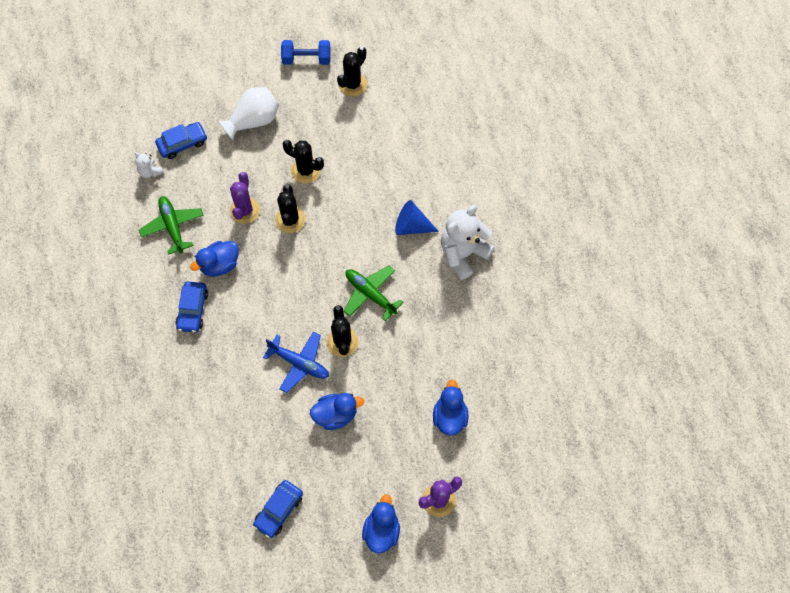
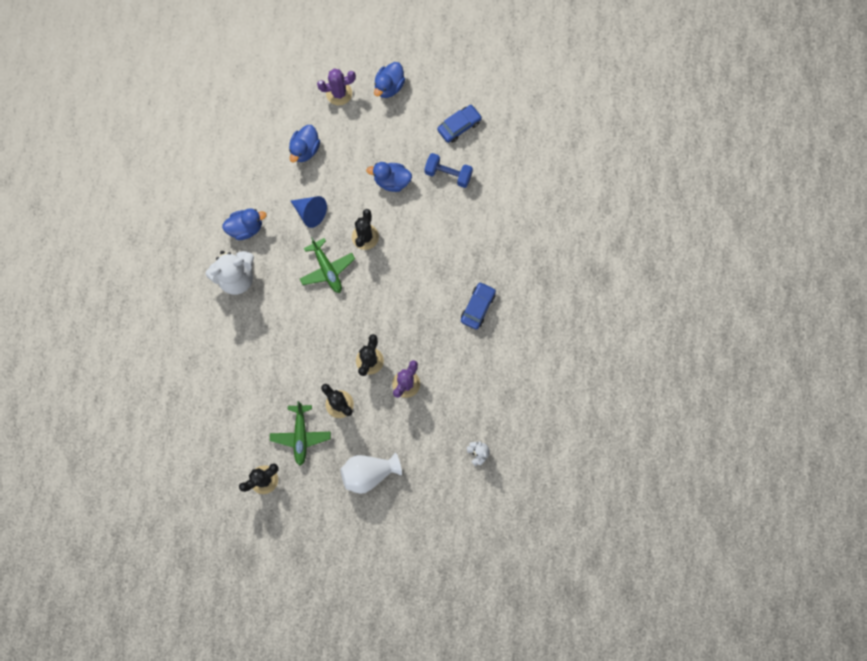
camera: 160 degrees left, 10 degrees up
green plane [139,196,204,255] -> green plane moved to [270,401,331,466]
blue car [155,122,207,159] -> none
blue duck [190,241,239,276] -> blue duck moved to [222,208,267,240]
blue plane [263,331,329,393] -> none
blue dumbbell [281,40,331,65] -> blue dumbbell moved to [424,153,473,188]
blue cone [395,200,439,235] -> blue cone moved to [291,196,327,228]

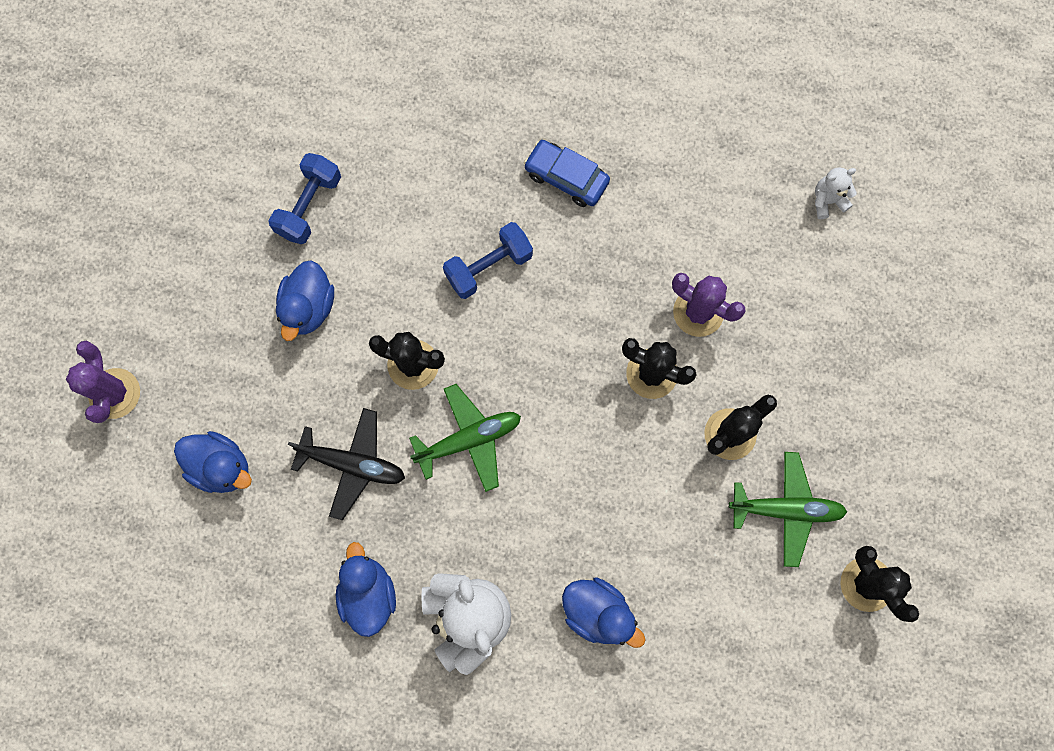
camera: 85 degrees left, 0 degrees up
blue cone [291,196,327,228] -> black plane [288,408,405,520]
white vase [341,452,402,494] -> none
blue duck [374,62,405,98] -> blue duck moved to [562,577,646,648]
blue car [437,105,482,143] -> none
none -> blue dumbbell [443,222,533,299]

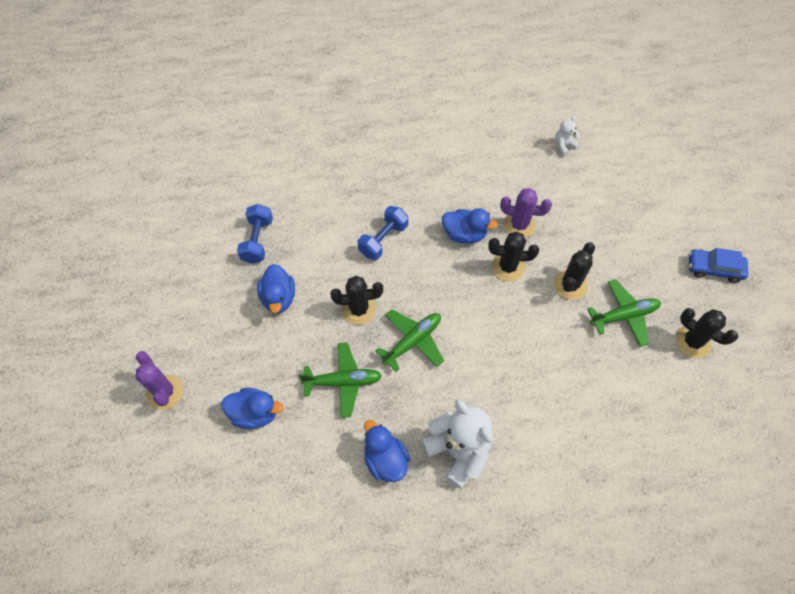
camera: 20 degrees left, 15 degrees down
black plane [288,408,405,520] -> green plane [299,342,382,418]
blue car [524,140,610,207] -> blue car moved to [689,248,748,283]
blue duck [562,577,646,648] -> blue duck moved to [442,208,498,244]

